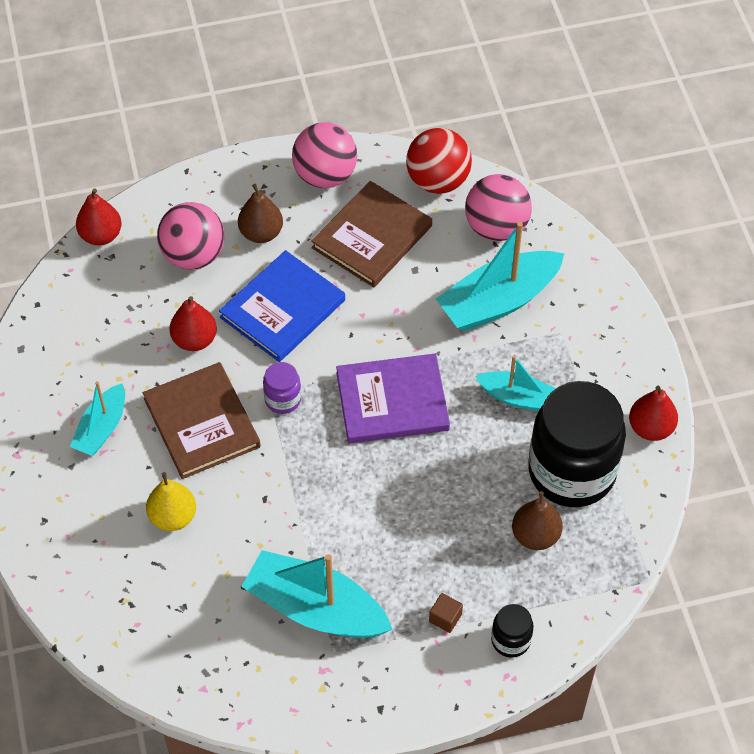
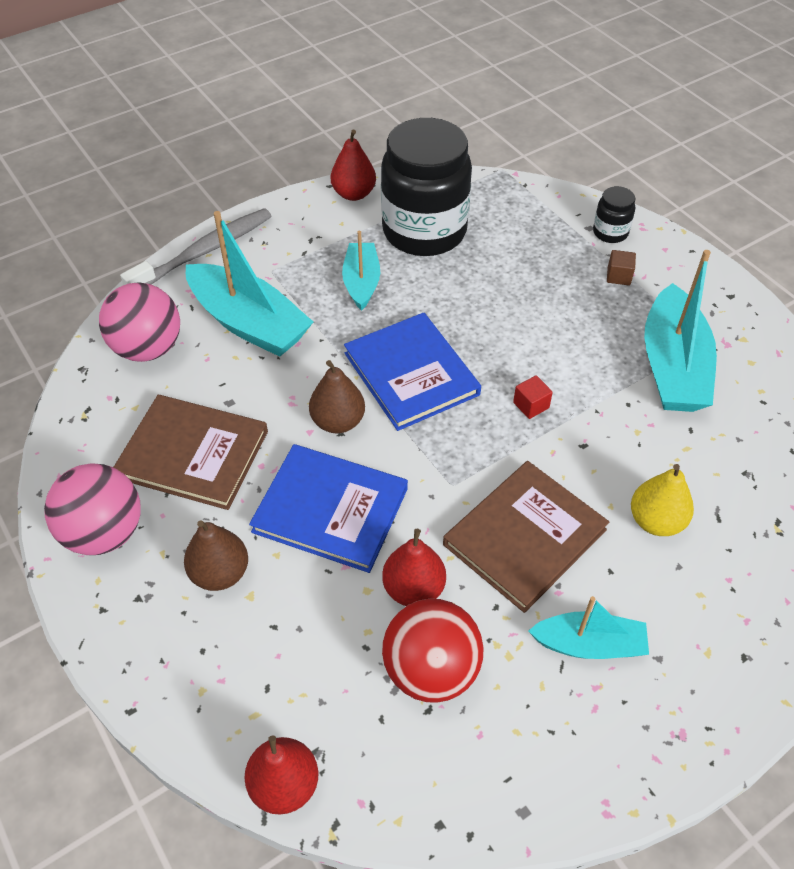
camera: 110 degrees left, 5 degrees down
pink ball [157,202,225,269] -> none
purple jar [263,362,301,414] -> none
purple book [336,353,450,444] -> blue book [344,313,481,431]
red ball [406,128,472,194] -> red ball moved to [382,599,483,703]
brown pear [512,491,562,550] -> brown pear moved to [309,360,365,433]
none -> grey toothbrush [120,208,272,285]
none -> red cube [513,375,553,419]

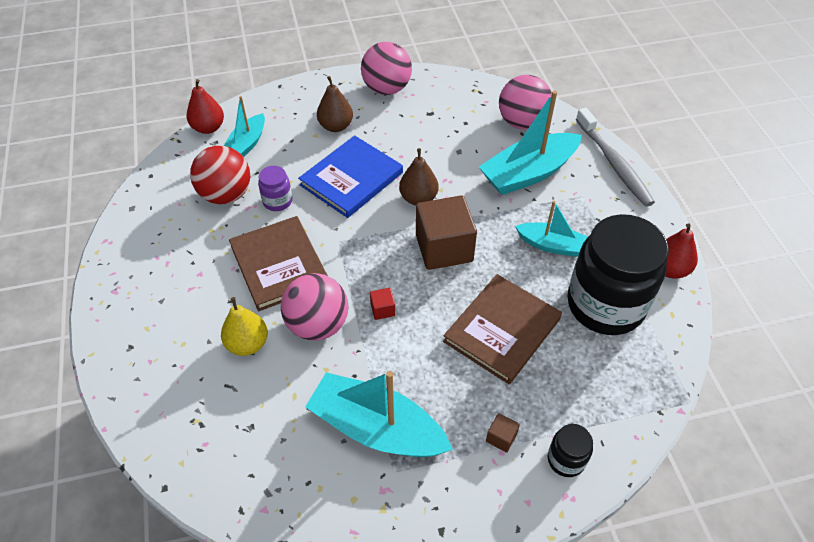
camera: 110 degrees right, 0 degrees up
brown book [113,395,268,510] -> brown book moved to [443,274,562,384]
blue book [344,313,481,431] -> brown cube [416,195,477,270]
red pear [382,529,446,606] -> purple jar [258,166,292,211]
turquoise boat [528,596,649,659] -> turquoise boat moved to [224,96,265,157]
none -> pink ball [281,273,348,341]

